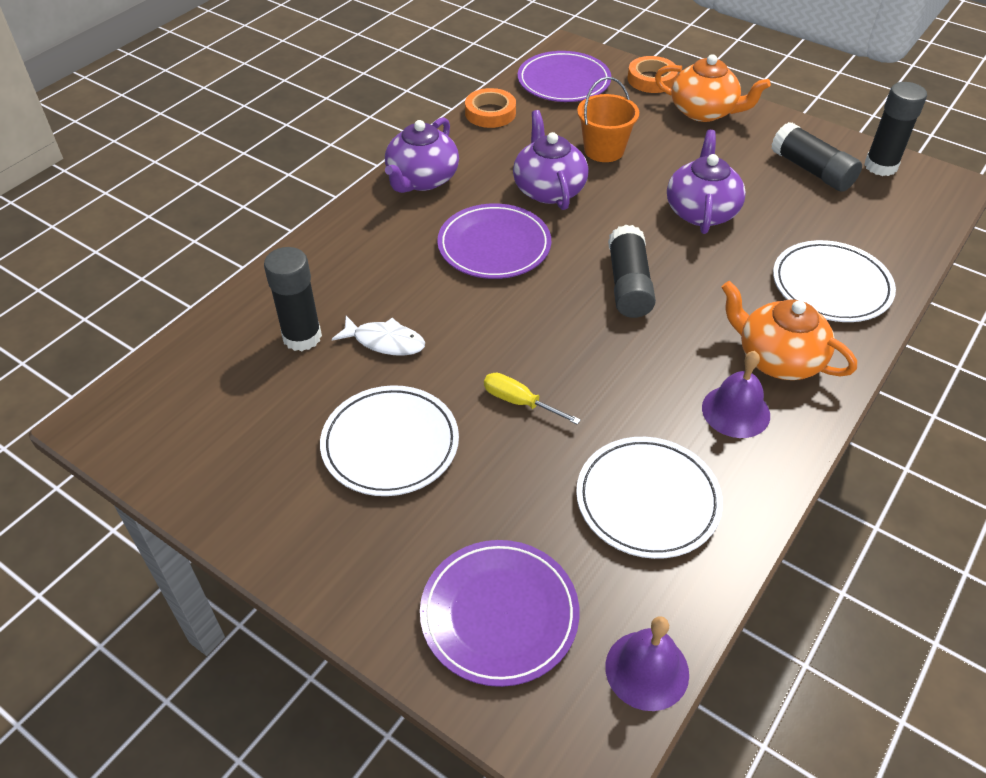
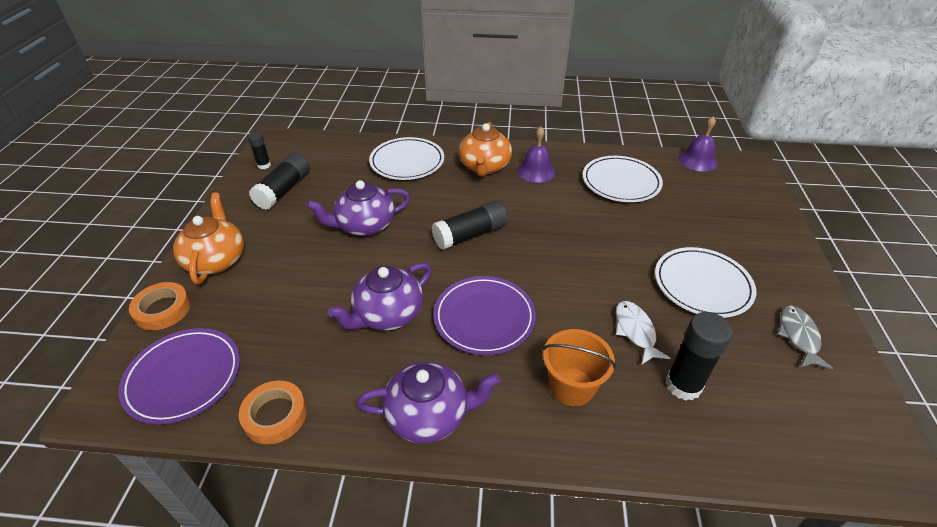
camera: 120 degrees left, 5 degrees down
purple plate [420,540,579,687] -> none
yellow screwdriver [484,373,581,425] -> none
orange bucket [577,77,639,162] -> orange bucket moved to [542,329,616,406]
black glue stick [864,82,927,176] -> black glue stick [248,132,271,169], size x0.56
none -> grey fish [778,305,833,370]

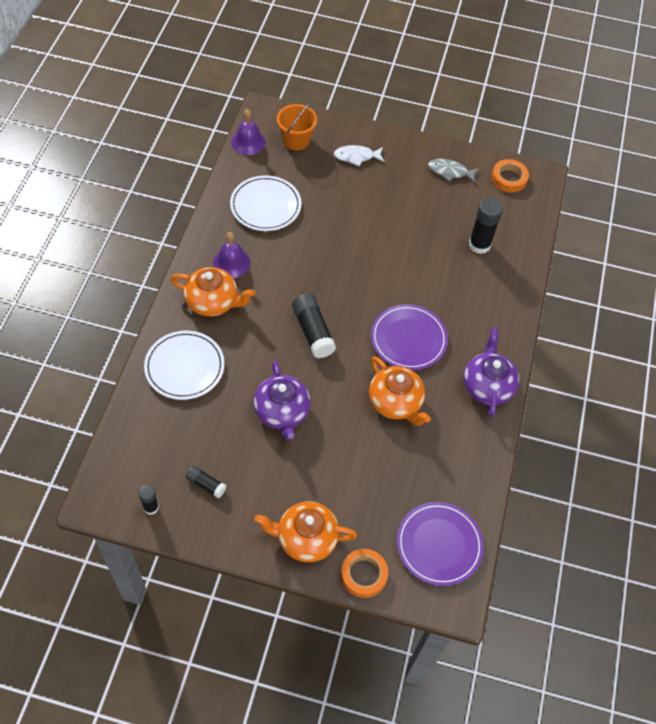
camera: 85 degrees left, 15 degrees up
orange tape [239,381,307,444] -> orange tape moved to [491,159,529,193]
black glue stick [249,153,310,210] -> black glue stick [186,466,227,498], size x0.56
purple teapot [327,263,431,331] -> orange teapot [369,356,431,426]
orange bucket [542,329,616,406] -> orange bucket moved to [277,102,317,150]
white fish [616,301,670,365] -> white fish moved to [334,145,384,166]
white plate [655,247,756,318] -> none

